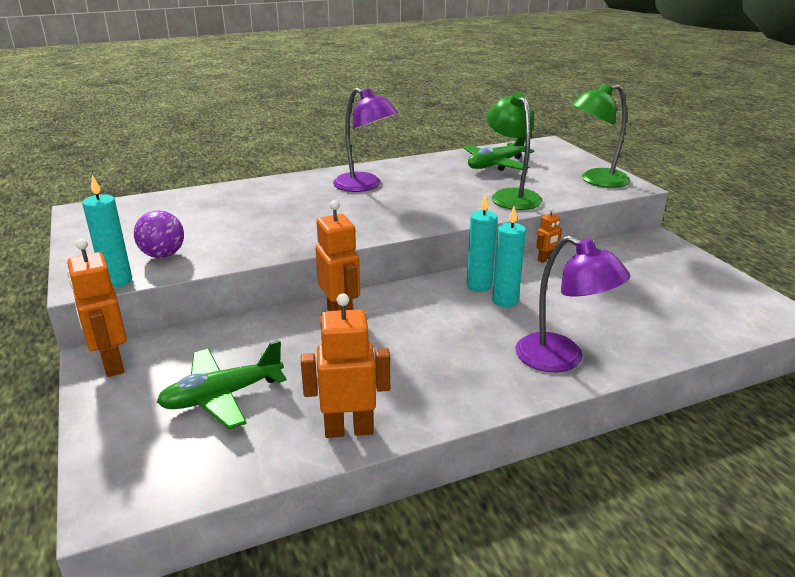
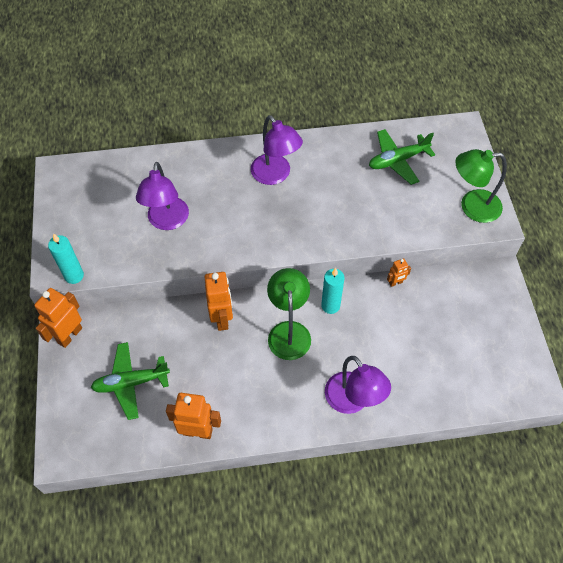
camera: 15 degrees right, 30 degrees up
orange robot [67,239,127,377] -> orange robot turned 45 degrees clockwise [34,288,82,348]
purple ball [134,210,184,258] -> none
green lamp [487,92,543,210] -> green lamp moved to [267,268,311,360]
turquoise candle [492,207,526,307] -> none
none -> purple lamp [136,162,189,230]

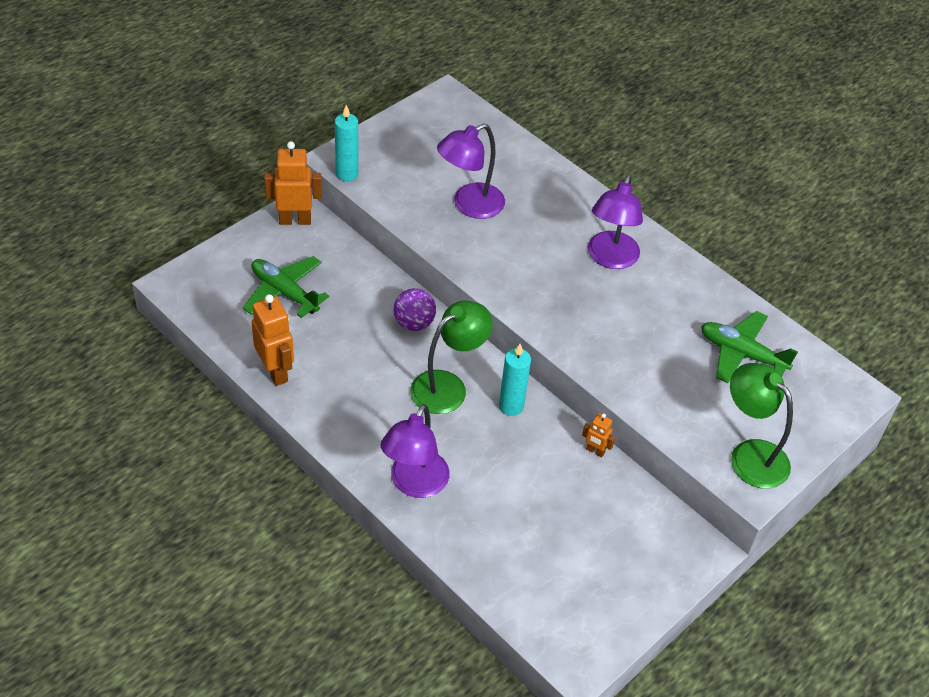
camera: 50 degrees right, 10 degrees down
orange robot [204,272,233,331] -> purple ball [393,288,436,331]

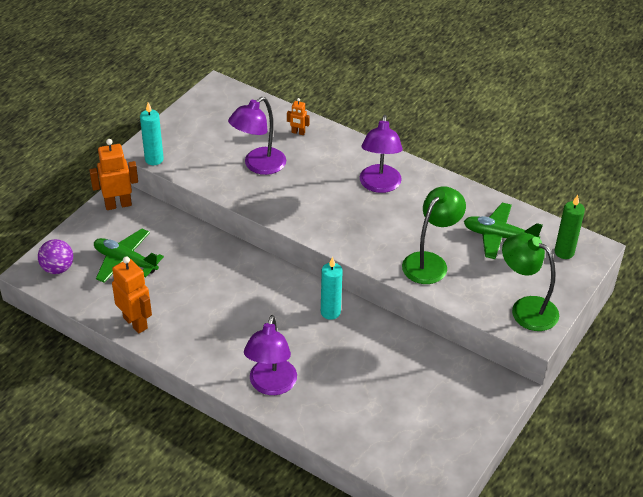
camera: 10 degrees left, 5 degrees down
purple ball [393,288,436,331] -> purple ball moved to [38,239,73,274]
green lamp [410,300,493,414] -> green lamp moved to [402,186,466,284]
orange robot [582,413,615,457] -> orange robot moved to [287,98,310,135]
none -> green candle [555,195,585,259]

